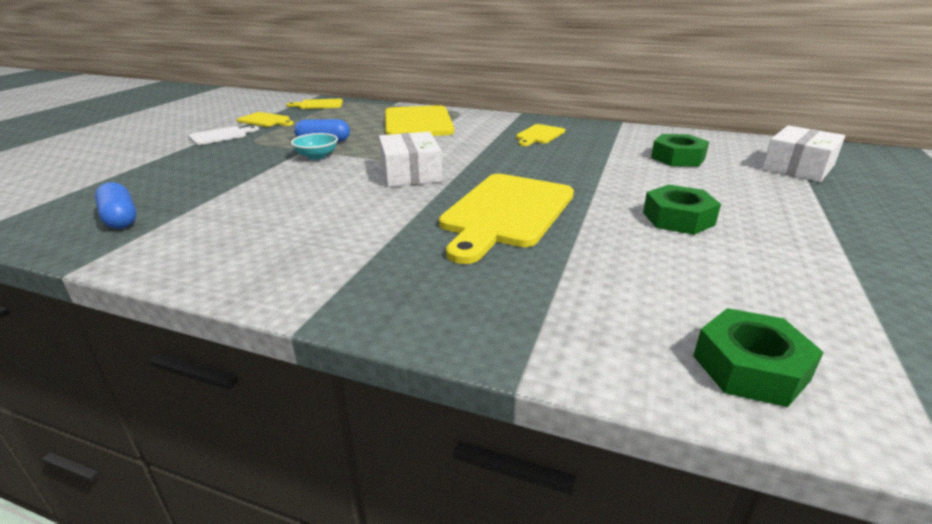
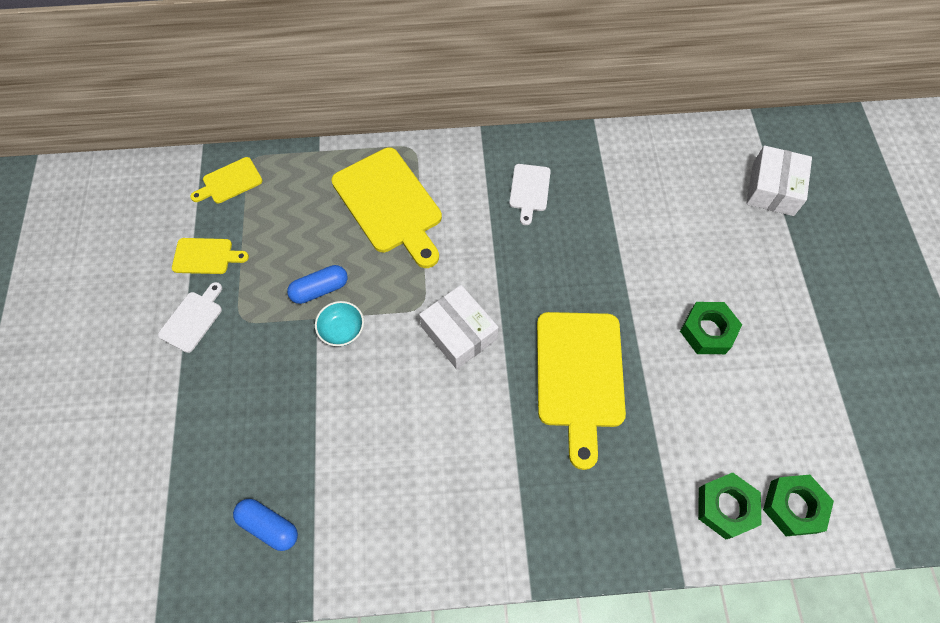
camera: 25 degrees left, 35 degrees up
yellow cutting board [516,124,565,146] -> white cutting board [509,164,551,225]
green nut [651,134,709,167] -> green nut moved to [698,472,761,539]

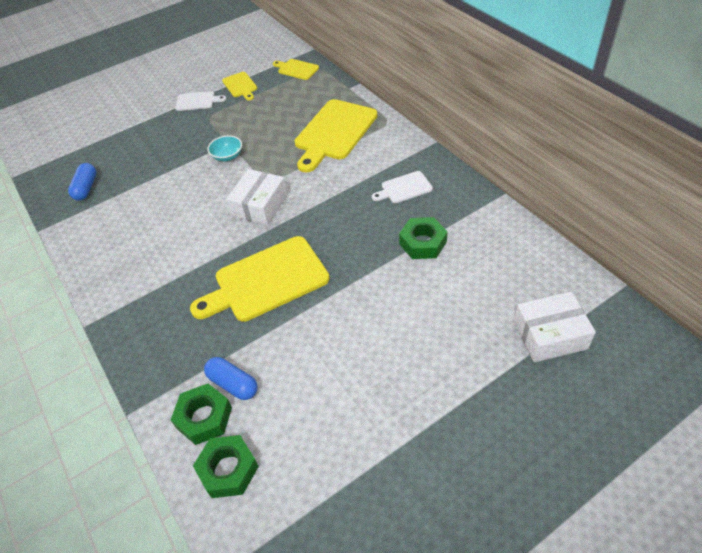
camera: 65 degrees right, 15 degrees down
blue capsule [287,265,348,304] -> blue capsule moved to [204,357,258,400]
green nut [680,302,742,354] -> green nut moved to [399,217,448,259]

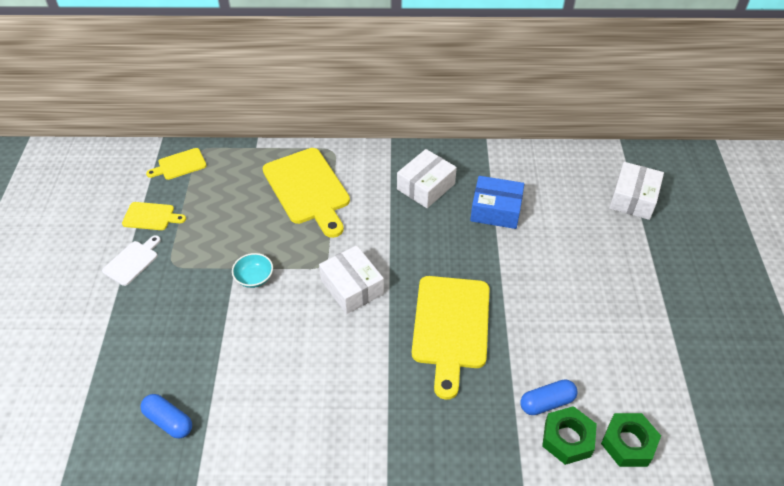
camera: 60 degrees left, 0 degrees up
white cutting board [372,171,433,203] -> white box [397,149,457,208]
green nut [399,217,448,259] -> blue box [470,176,524,229]

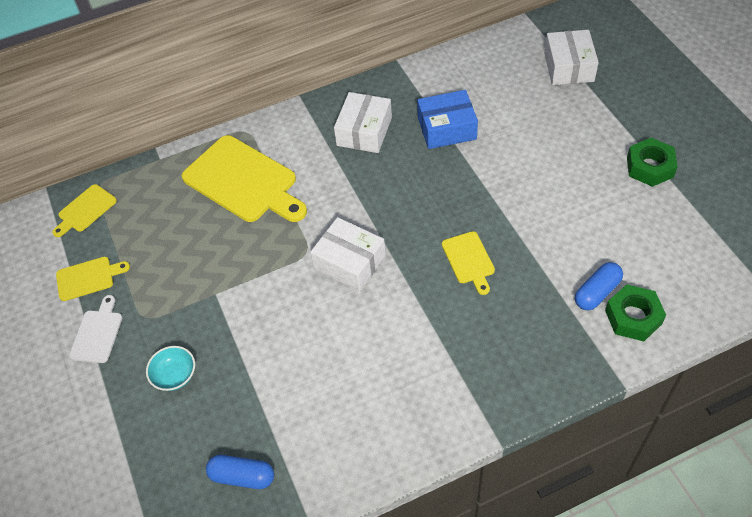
camera: 20 degrees left, 5 degrees up
turquoise bowl [232,253,273,288] -> turquoise bowl moved to [146,346,195,391]
yellow cutting board [412,276,490,400] -> yellow cutting board [442,231,495,295], size x0.50
green nut [601,413,661,467] -> green nut moved to [627,138,678,187]

